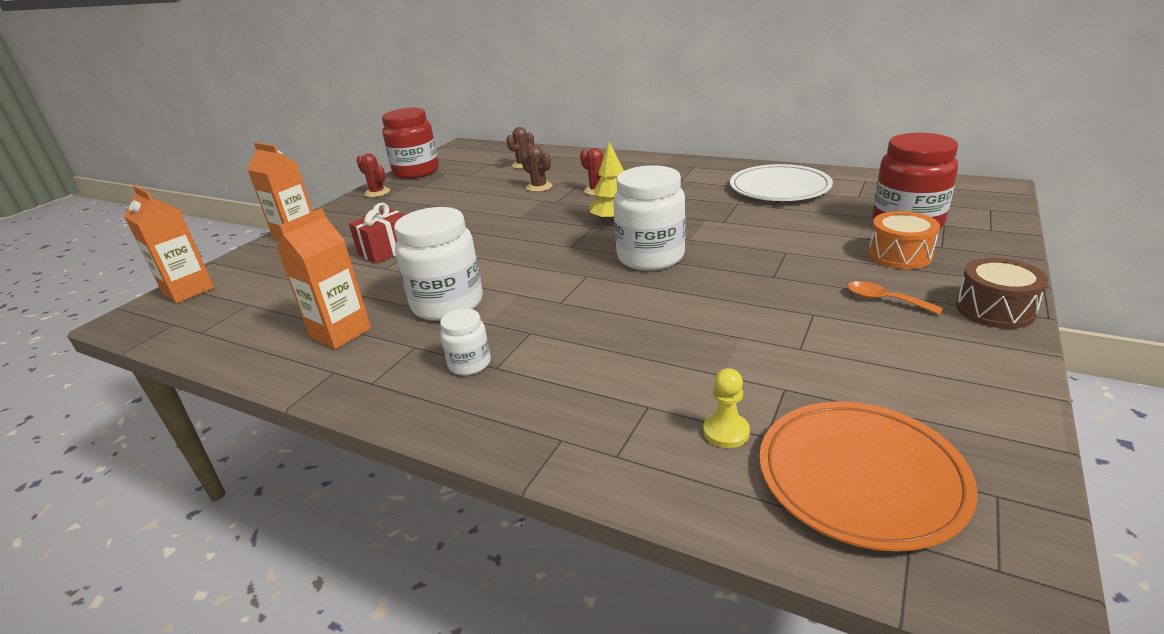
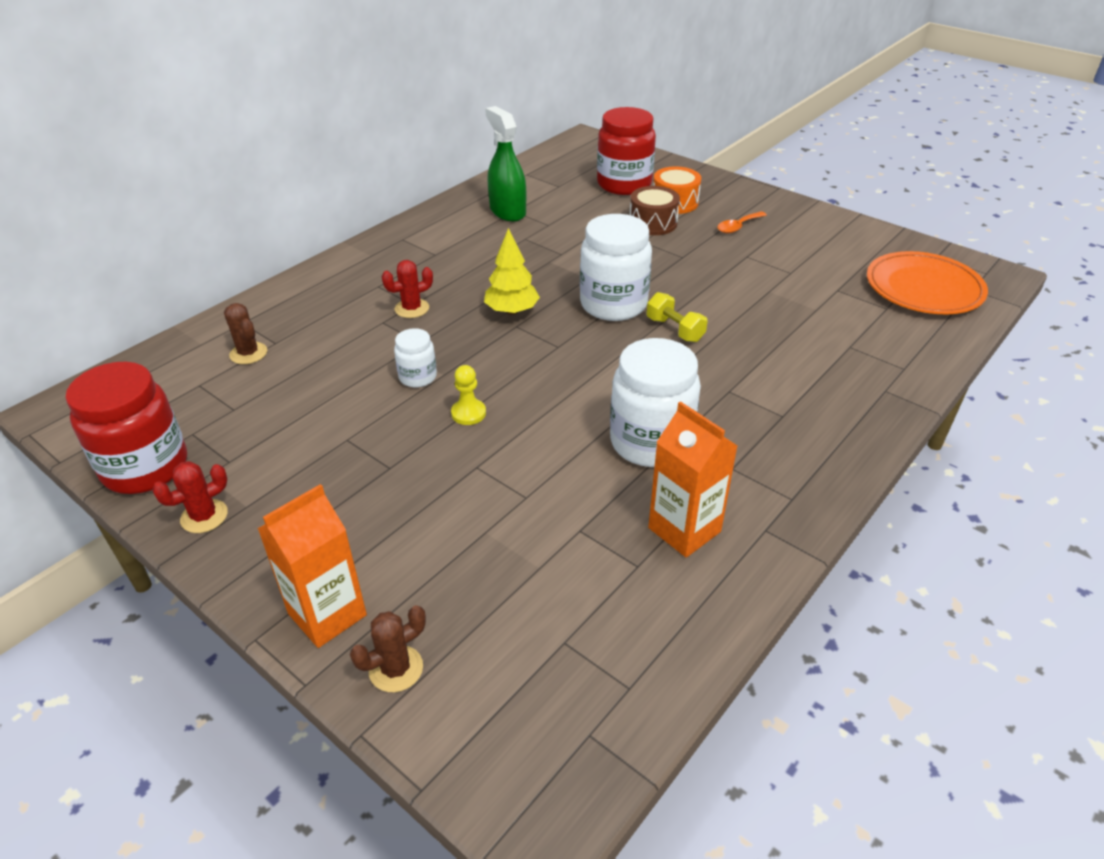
camera: 80 degrees left, 10 degrees up
orange carton [124,186,214,304] -> none
red gift [349,203,405,264] -> none
white jar [440,309,491,375] -> white jar moved to [394,328,437,387]
brown cactus [521,146,552,192] -> brown cactus moved to [350,605,426,692]
yellow pawn [703,368,750,448] -> yellow pawn moved to [451,365,486,425]
white plate [730,164,833,201] -> green spray bottle [485,106,526,221]
brown drum [956,258,1048,329] -> brown drum moved to [630,186,680,235]
none -> yellow dumbbell [647,292,708,342]

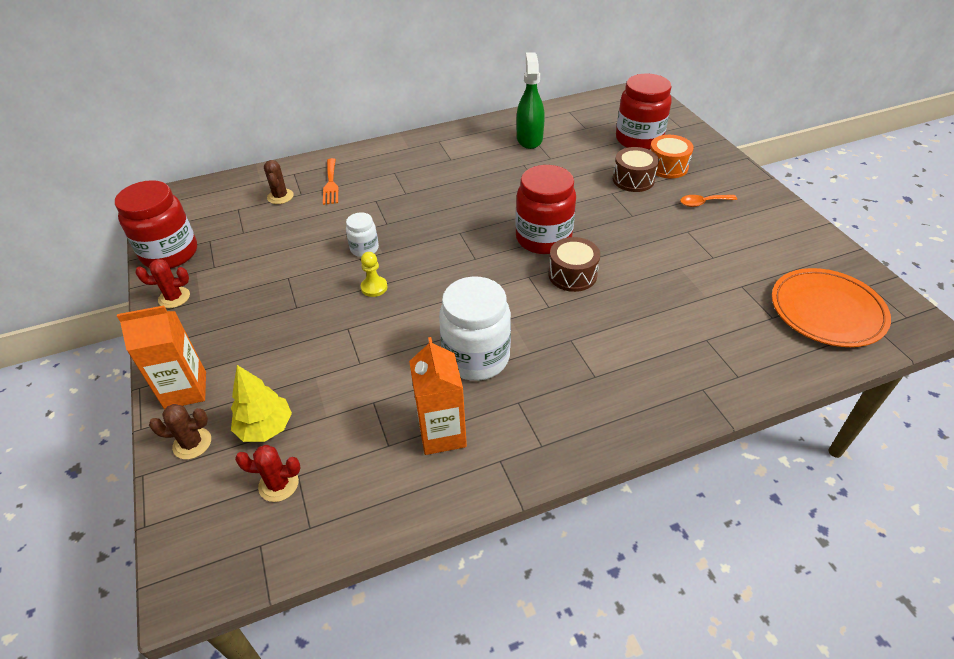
camera: 30 degrees right, 5 degrees up
red cactus [382,260,433,318] -> red cactus moved to [235,445,301,502]
yellow tree [484,228,540,315] -> yellow tree moved to [231,365,292,442]
white jar [580,214,652,321] -> red jar [515,165,576,254]
yellow dumbbell [647,292,708,342] -> brown drum [548,237,600,292]
none -> orange fork [323,158,338,205]

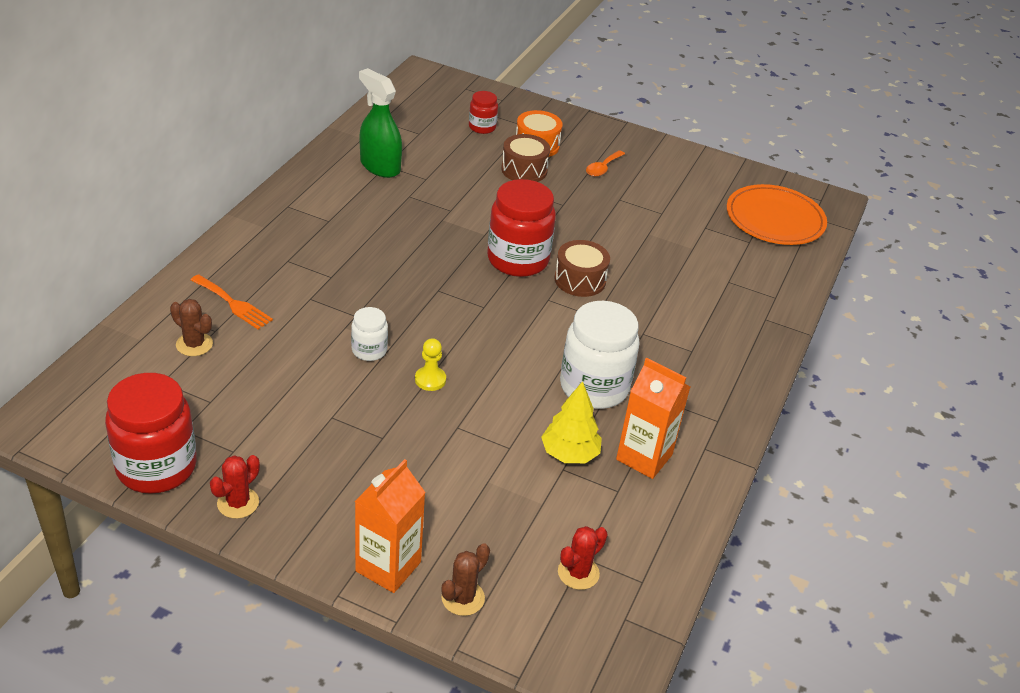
camera: 50 degrees left, 5 degrees down
yellow tree [231,365,292,442] -> yellow tree moved to [541,381,602,463]
red jar [616,74,672,150] -> red jar [469,91,498,134], size x0.51

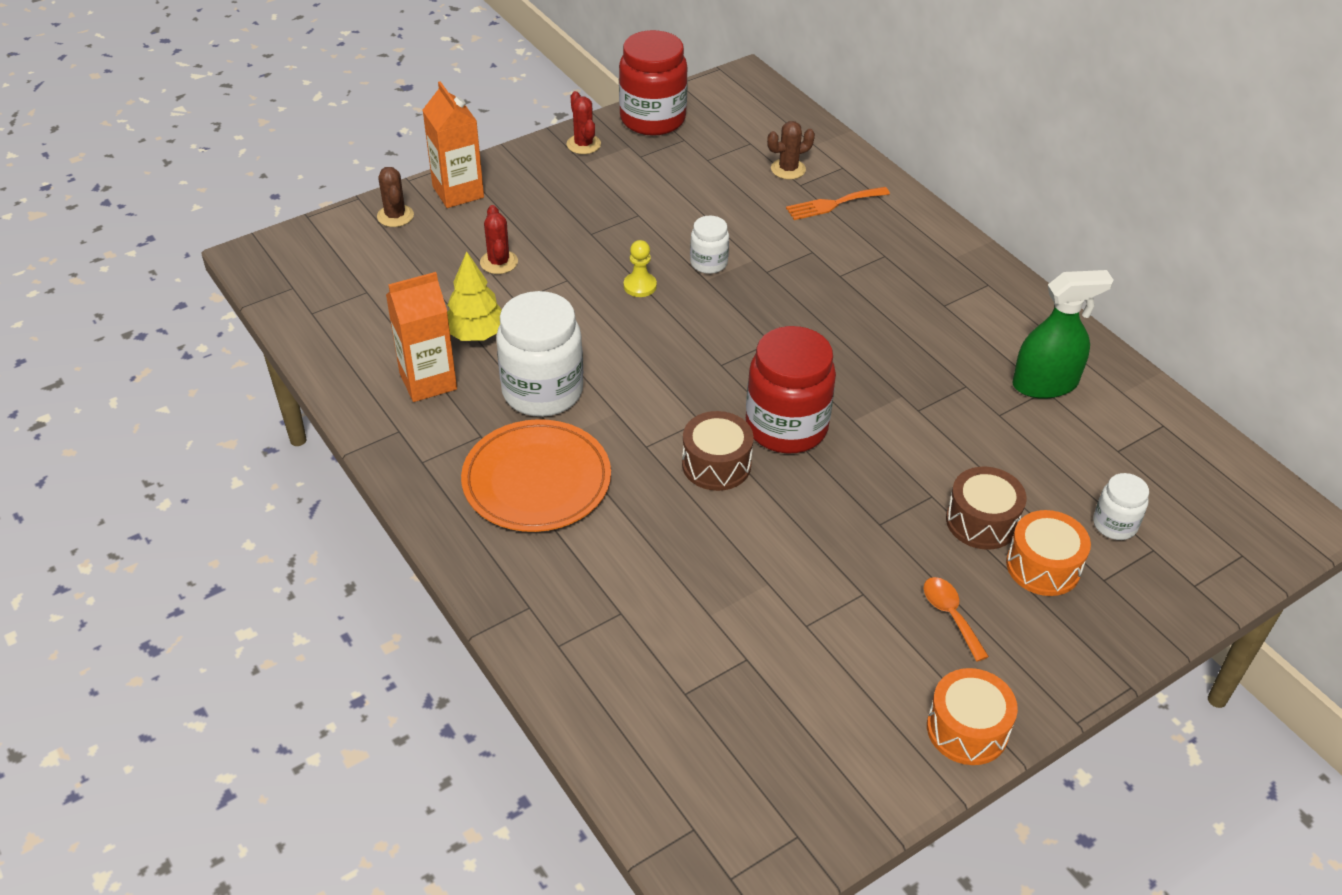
camera: 125 degrees right, 5 degrees up
red jar [469,91,498,134] -> white jar [1093,473,1149,540]
red cactus [558,526,608,590] -> red cactus moved to [480,205,518,274]
orange plate [727,184,827,245] -> orange plate moved to [461,419,611,532]
none -> orange drum [927,668,1018,765]

